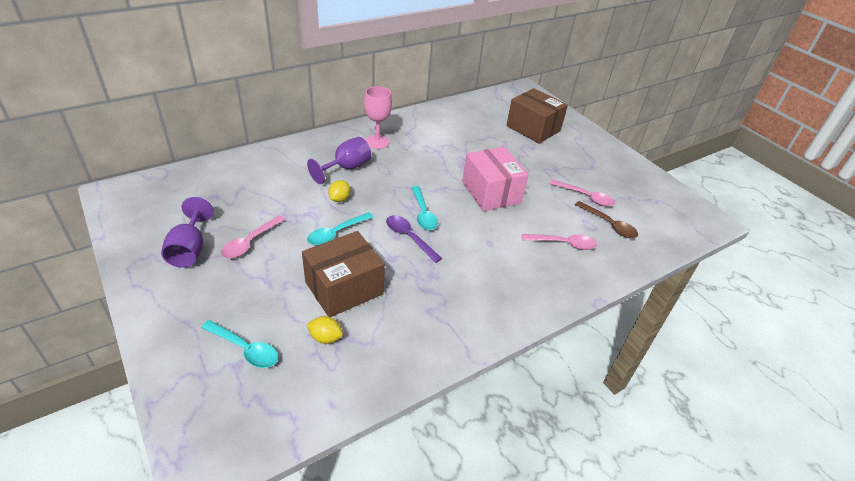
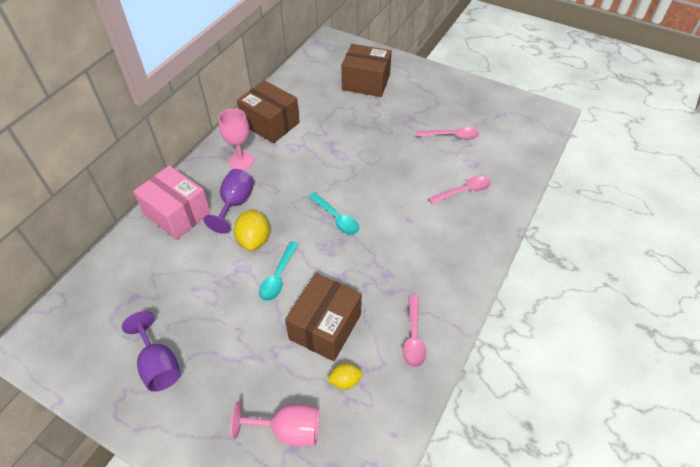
camera: 25 degrees left, 10 degrees up
turquoise spoon [201,320,278,368] -> pink goblet [230,402,319,446]
pink spoon [221,215,285,258] -> pink spoon moved to [403,295,426,368]
yellow lemon [328,180,350,202] -> yellow lemon [234,209,270,251], size x1.65
purple spoon [386,215,442,263] -> none
pink box [462,147,529,211] -> pink box moved to [133,165,211,240]
brown spoon [575,201,638,238] -> none
none -> brown box [237,80,300,143]

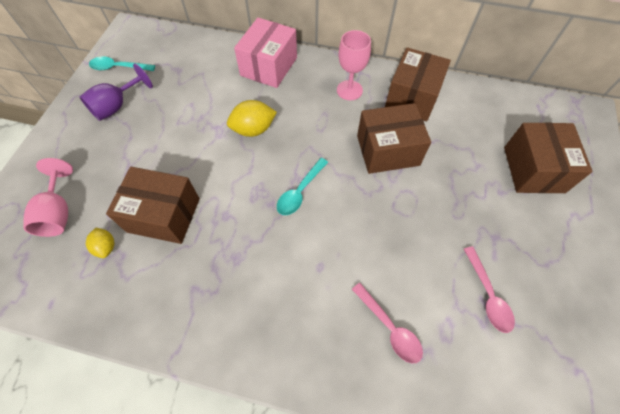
camera: 75 degrees right, 10 degrees up
purple goblet [203,169,254,234] -> none
turquoise spoon [259,241,299,301] -> turquoise spoon moved to [89,57,155,71]
pink spoon [403,295,426,368] -> none
none -> brown box [357,103,431,174]

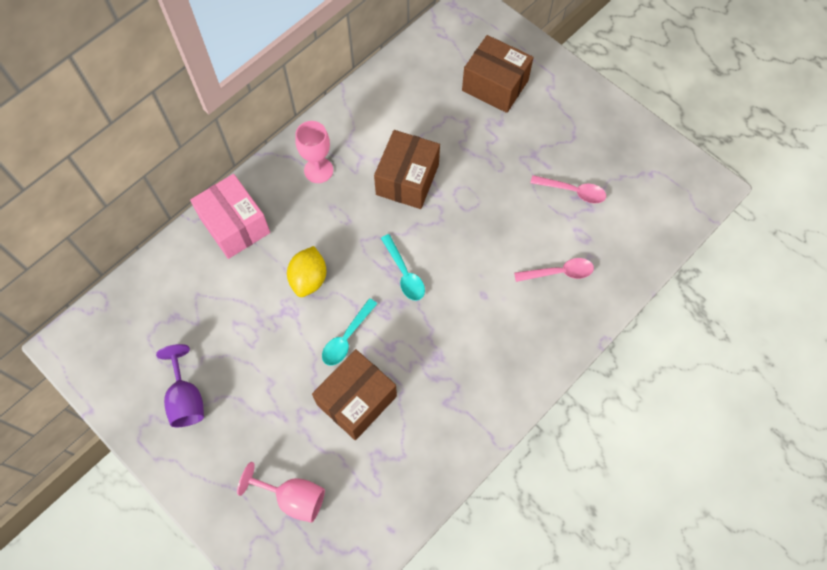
camera: 60 degrees left, 5 degrees up
yellow lemon [86,228,114,258] -> none
turquoise spoon [89,57,155,71] -> turquoise spoon moved to [322,298,377,366]
brown box [385,48,451,121] -> none

